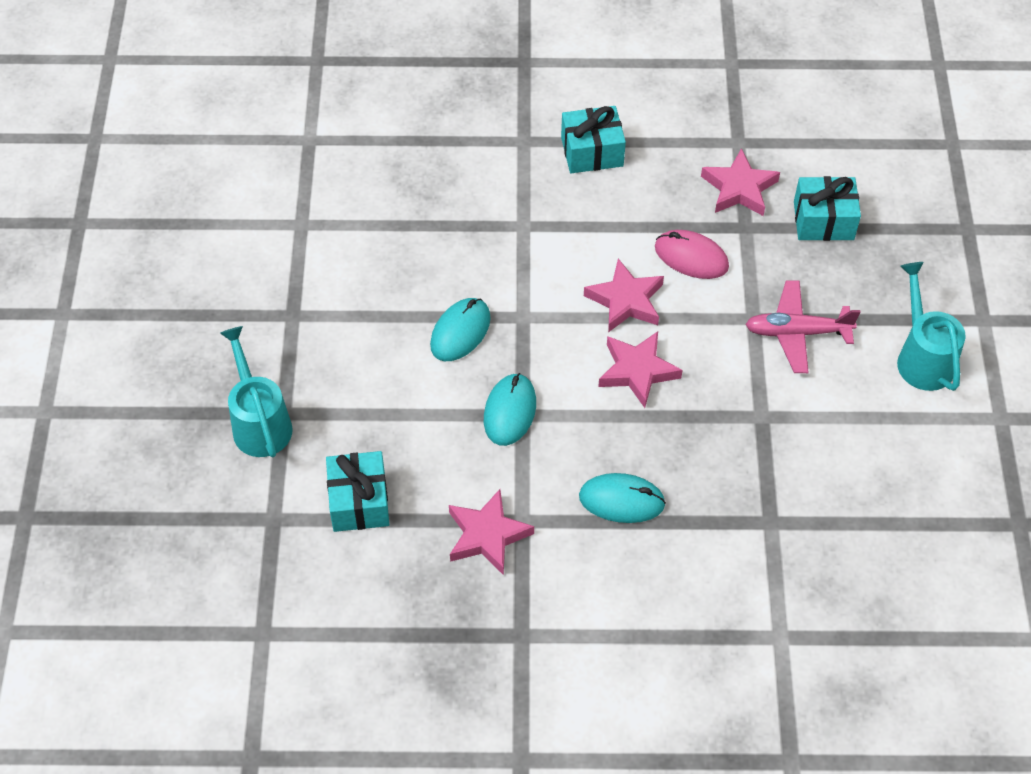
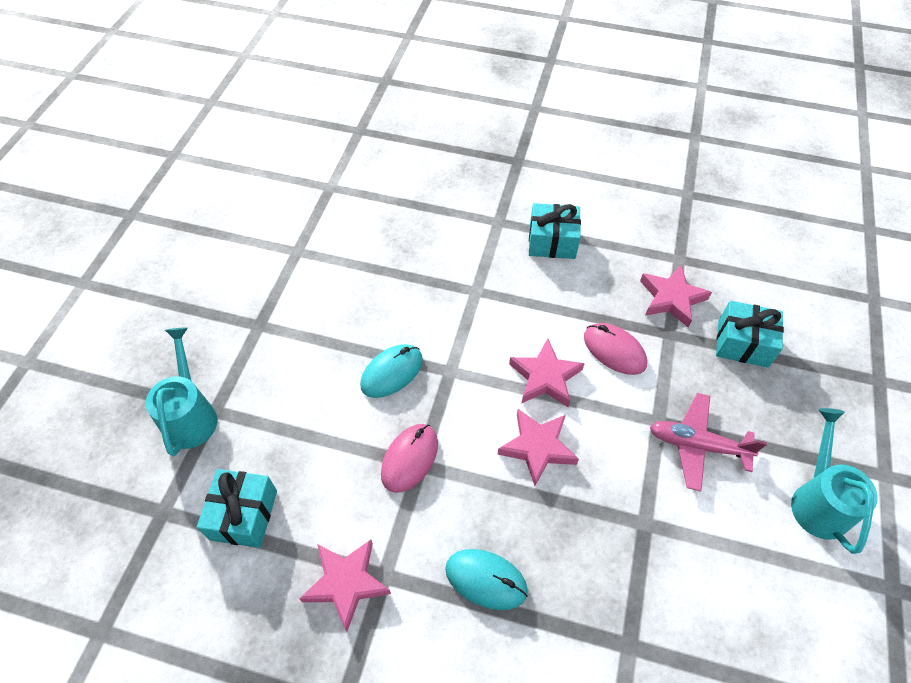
camera: 15 degrees right, 0 degrees up
turquoise mouse [484,373,536,446] -> pink mouse [381,424,438,493]

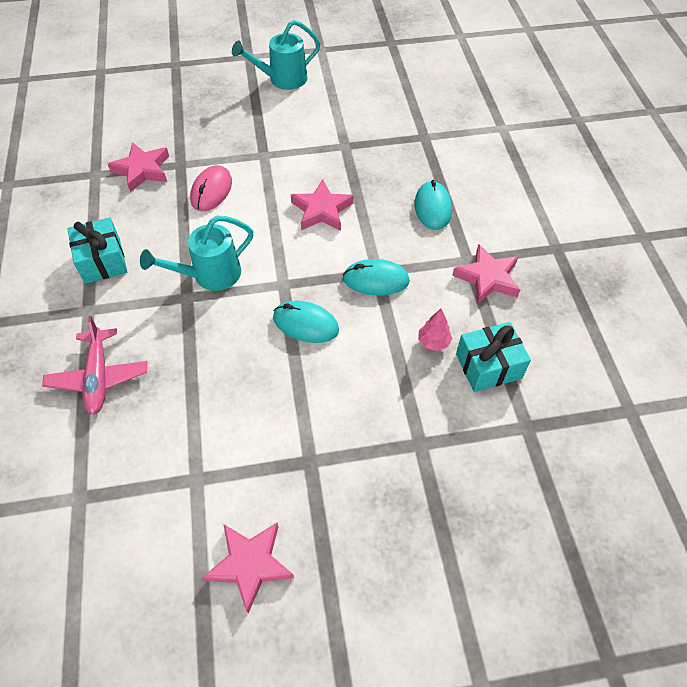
camera: 115 degrees left, 0 degrees up
turquoise watering can [146,327,218,456] -> turquoise watering can moved to [140,215,254,291]
pink mouse [381,424,438,493] -> turquoise mouse [343,259,410,296]
pink star [509,338,585,407] -> pink star moved to [203,523,294,614]
pink plane [650,393,767,492] -> pink plane moved to [42,316,147,415]
turquoise gift [716,301,784,368] -> none
none -> pink tree [418,309,452,351]

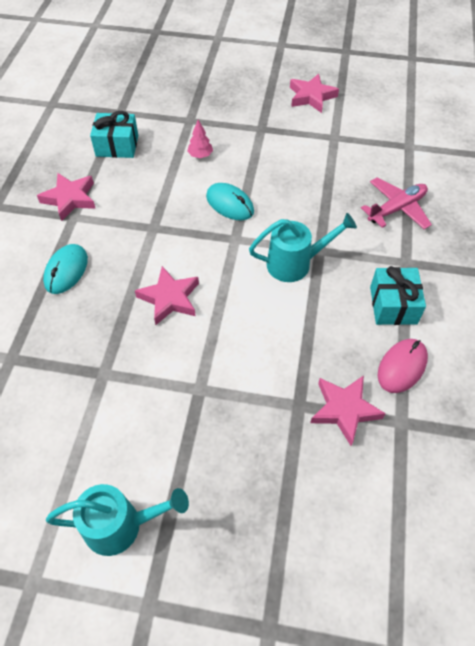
camera: 160 degrees left, 0 degrees up
pink plane [42,316,147,415] -> pink plane turned 45 degrees clockwise [361,177,432,229]
pink mouse [190,165,232,211] -> pink mouse moved to [378,339,428,393]
turquoise mouse [343,259,410,296] -> none
pink tree [418,309,452,351] -> pink tree moved to [187,120,213,158]

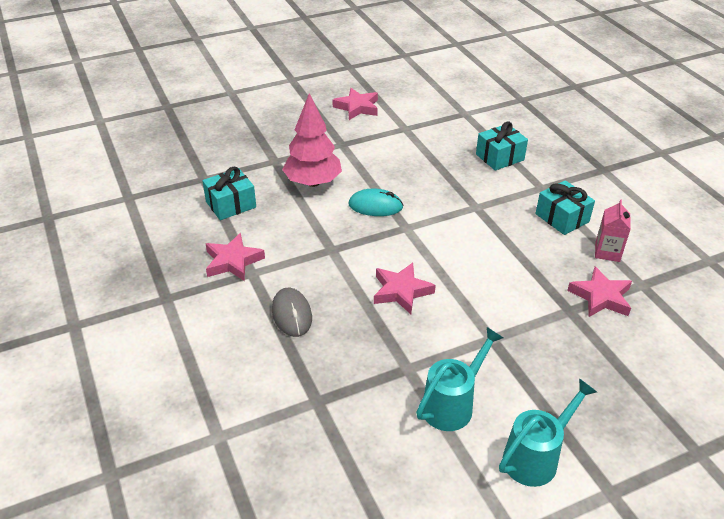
camera: 35 degrees left, 15 degrees down
turquoise mouse [43,244,88,294] -> grey mouse [272,288,312,337]
pink tree [187,120,213,158] -> pink tree [282,93,342,187], size x2.32
turquoise watering can [249,213,357,282] -> turquoise watering can moved to [416,327,504,431]
pink plane [361,177,432,229] -> turquoise gift [476,122,528,171]
pink mouse [378,339,428,393] -> pink carton [595,199,631,262]

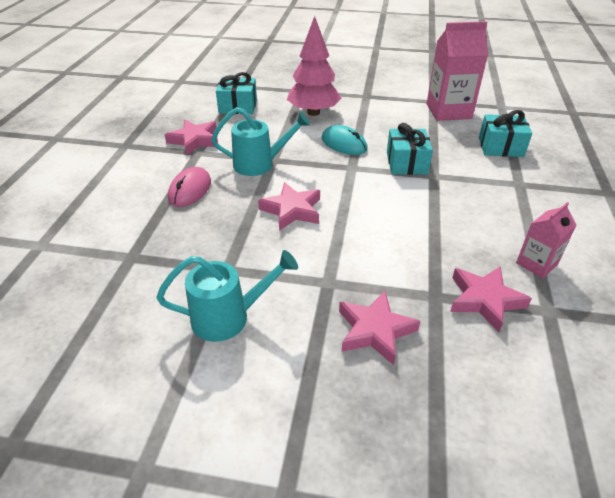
camera: 35 degrees right, 0 degrees up
grey mouse [272,288,312,337] -> pink mouse [168,167,211,207]
pink star [333,88,378,120] -> pink star moved to [339,291,420,365]
turquoise watering can [499,378,597,487] -> turquoise watering can moved to [211,107,310,176]
turquoise gift [535,180,595,235] -> turquoise gift moved to [387,123,433,175]
none -> pink carton [427,21,488,121]

